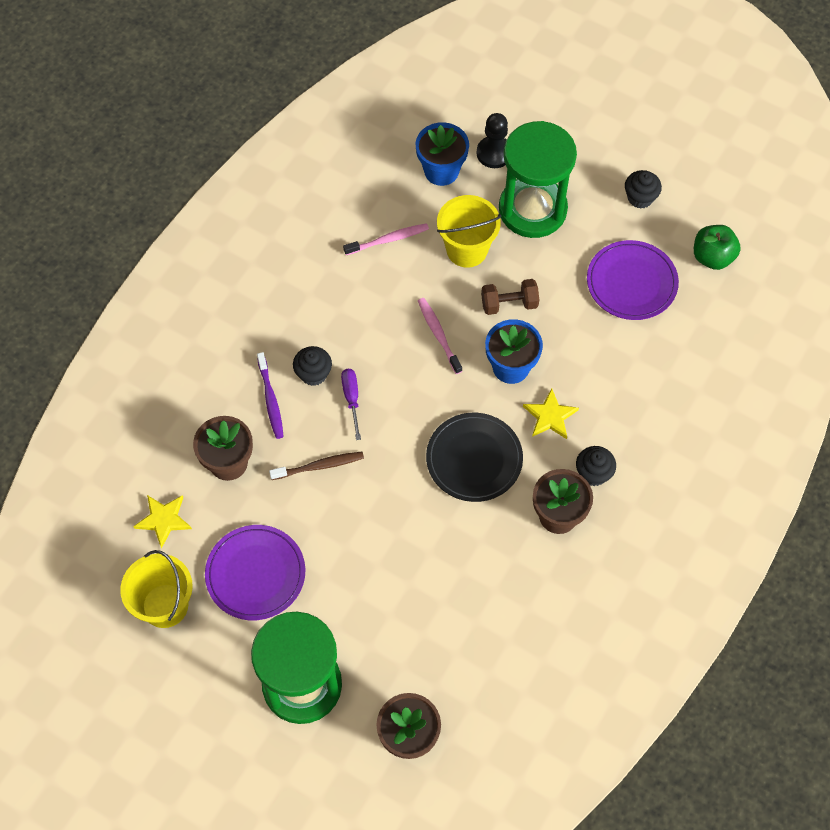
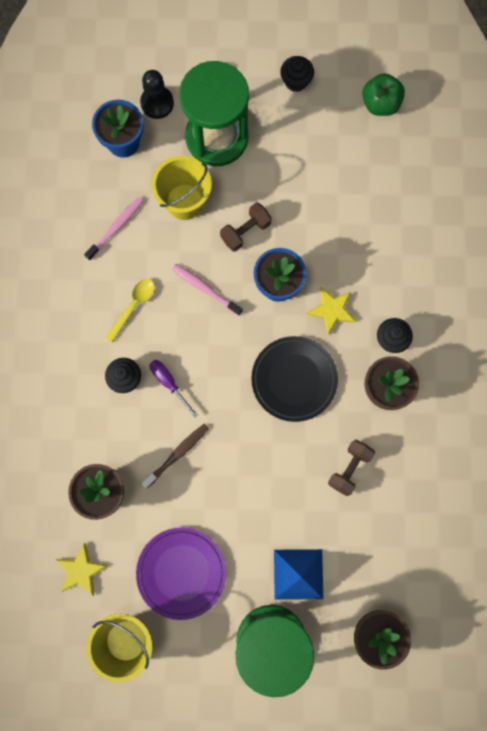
camera: 30 degrees left, 15 degrees up
purple toothbrush [257,352,284,439] -> none
purple plate [587,240,679,320] -> none
none -> yellow spoon [105,279,155,342]
none -> blue pyramid [274,549,323,600]
none -> brown dumbbell [328,440,375,496]

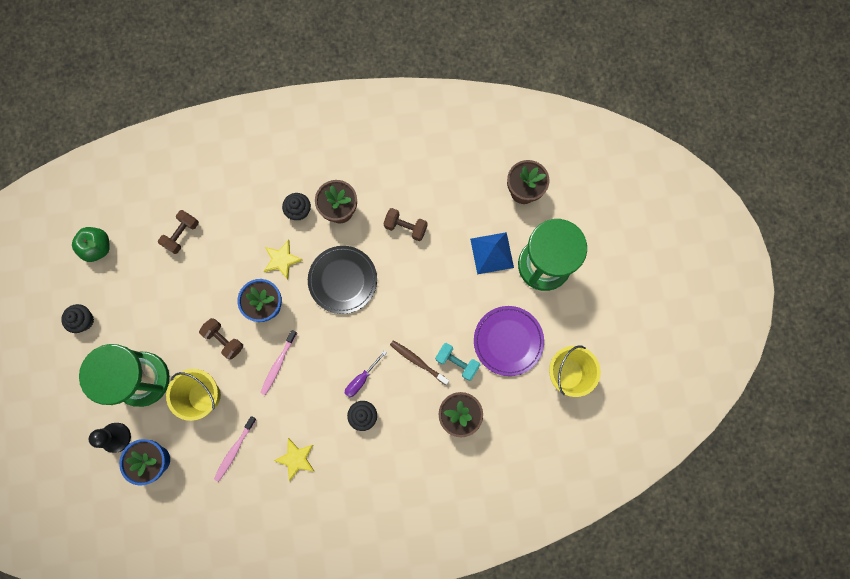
camera: 100 degrees left, 0 degrees up
yellow star [55,543,108,596] -> yellow star moved to [273,438,314,481]
pink toothbrush [84,197,144,260] -> pink toothbrush turned 90 degrees counterclockwise [214,417,257,482]
yellow spoon [105,279,155,342] -> none
none -> brown dumbbell [158,210,199,254]
none -> turquoise dumbbell [435,343,480,381]

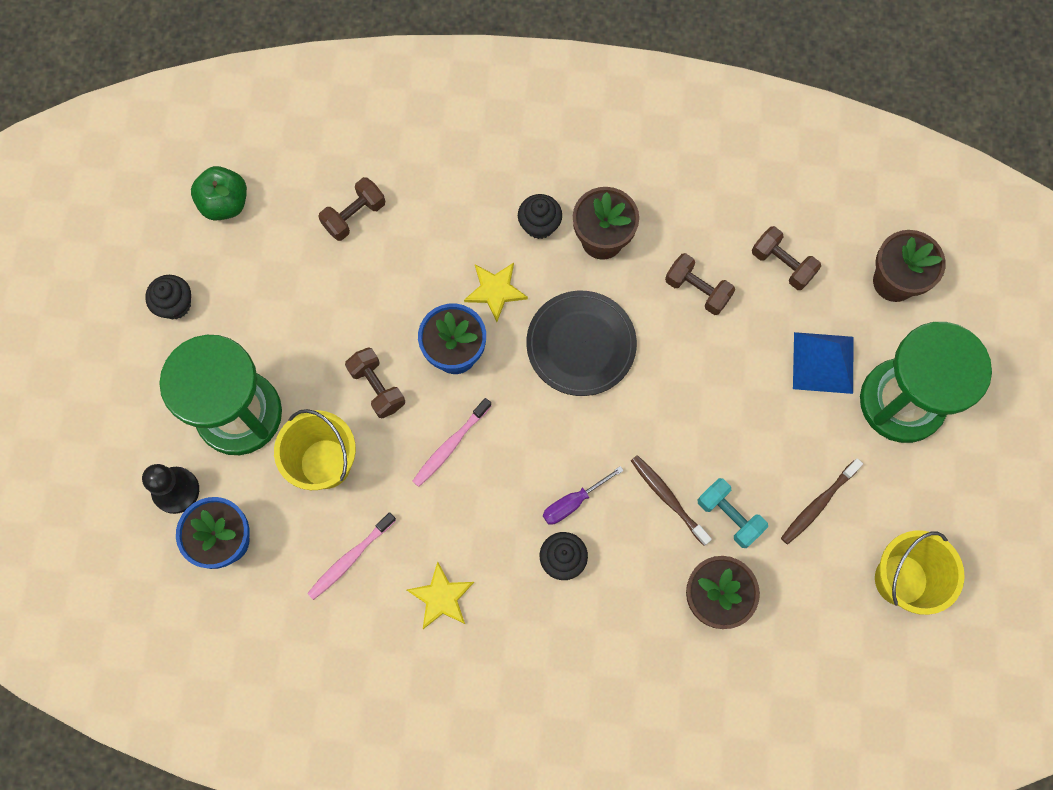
camera: 15 degrees right, 5 degrees down
purple plate [474,306,544,376] -> brown toothbrush [781,458,863,544]
none -> brown dumbbell [752,226,821,290]

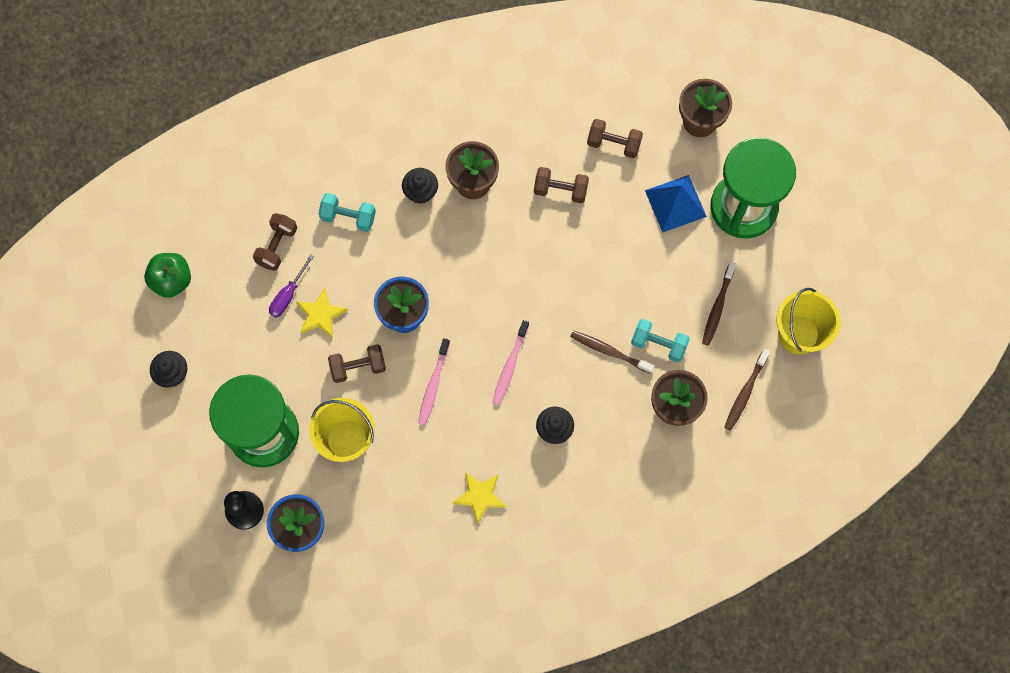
camera: 25 degrees left, 0 degrees up
pink toothbrush [307,512,396,600] -> pink toothbrush moved to [492,320,529,405]
brown dumbbell [345,347,405,419] -> brown dumbbell turned 45 degrees counterclockwise [328,344,386,383]
yellow star [464,263,528,322] -> yellow star moved to [296,288,348,338]
black plate [526,291,637,396] -> none
purple screwdriver [543,466,624,525] -> purple screwdriver moved to [269,254,314,318]
none -> turquoise dumbbell [319,193,376,232]
none -> brown toothbrush [724,349,770,431]

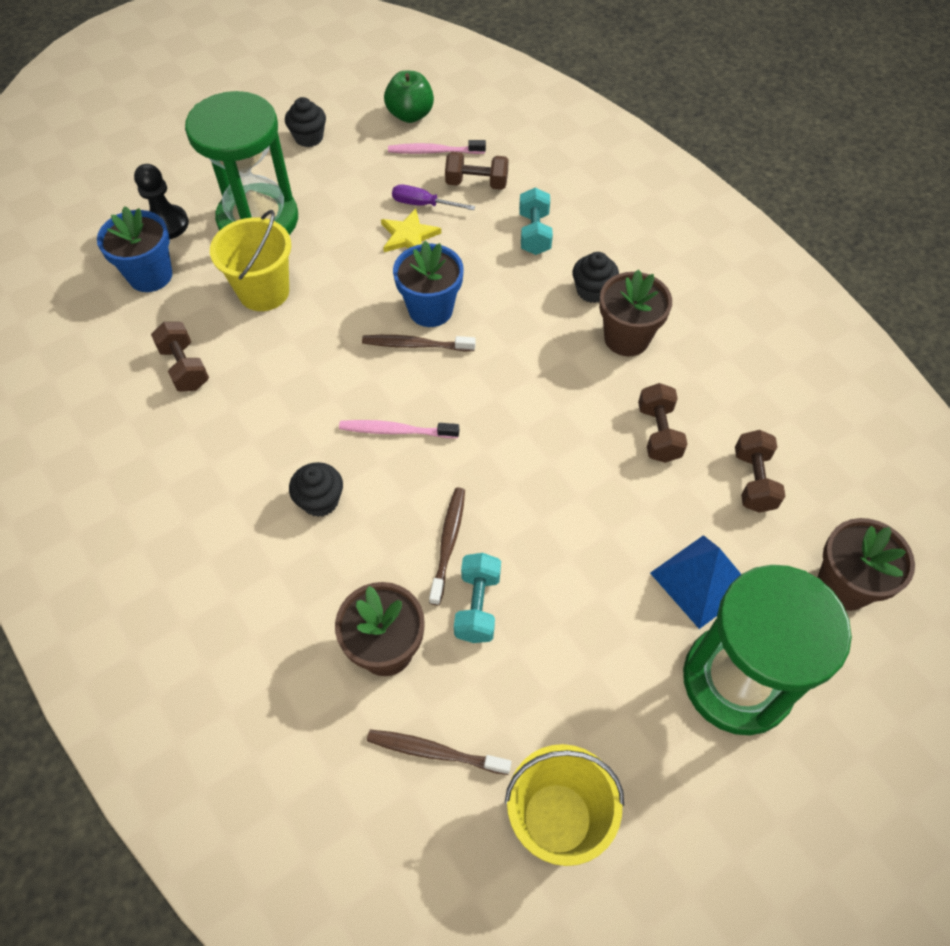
camera: 75 degrees right, 15 degrees down
brown dumbbell [328,344,386,383] -> brown dumbbell moved to [151,322,209,392]
pink toothbrush [418,338,450,425] -> pink toothbrush moved to [388,140,486,154]
yellow star [452,472,506,525] -> none
brown toothbrush [702,262,736,346] -> brown toothbrush moved to [362,335,476,351]

